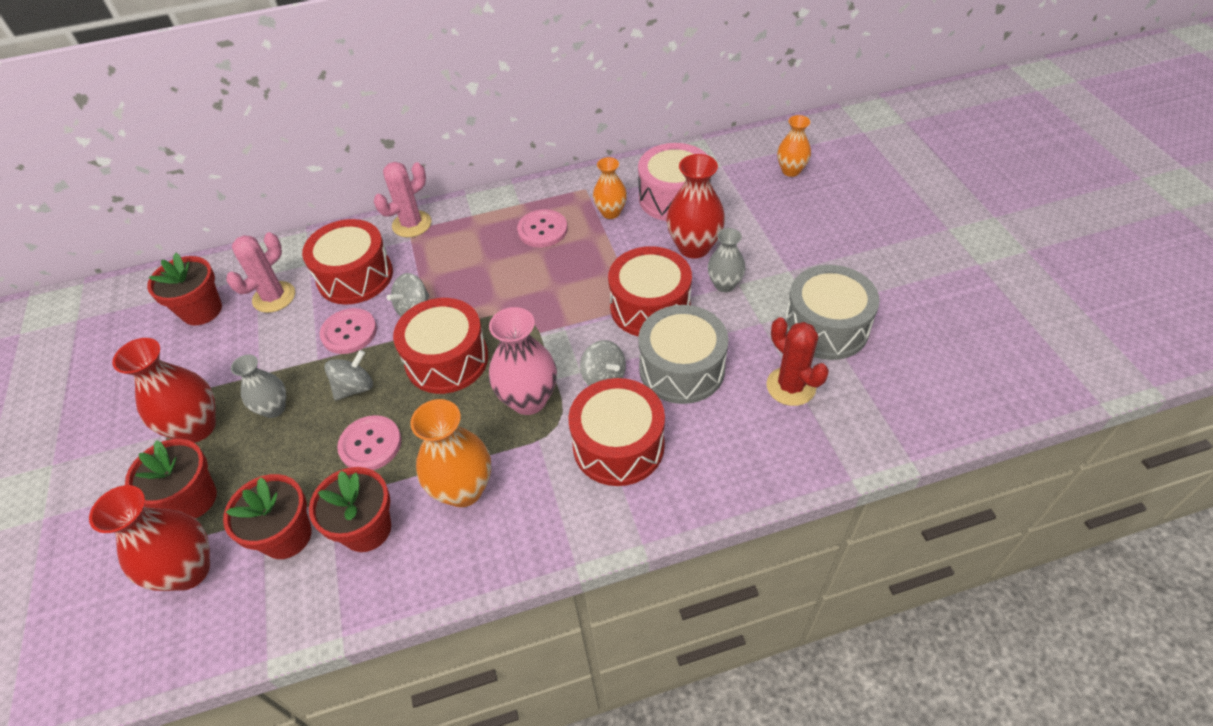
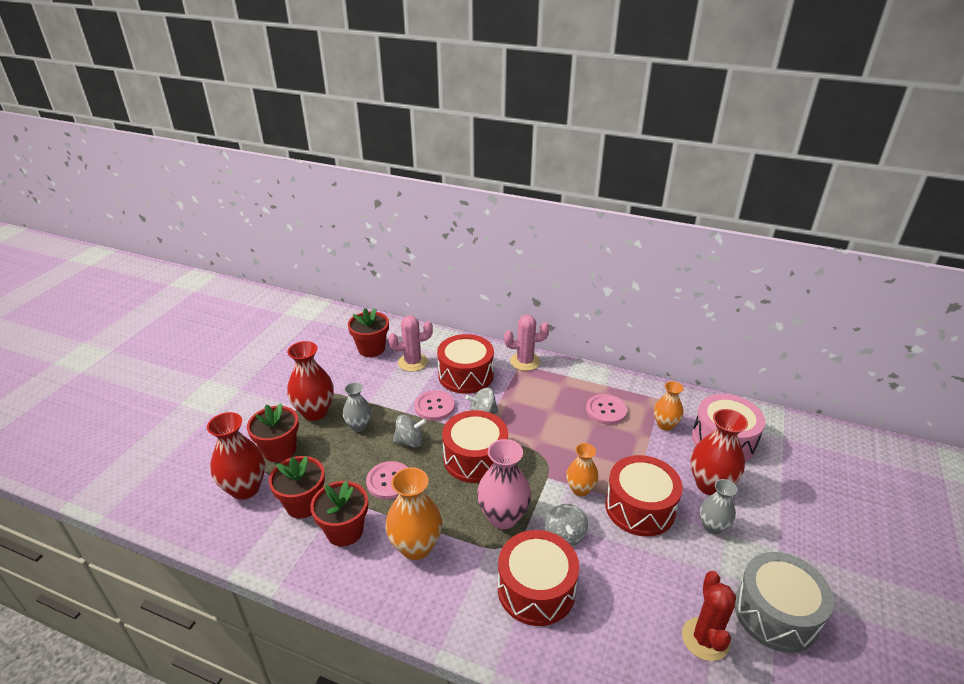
camera: 35 degrees right, 15 degrees down
grey drum [638,305,728,404] -> none
orange vase [777,115,811,177] -> orange vase moved to [566,443,599,496]

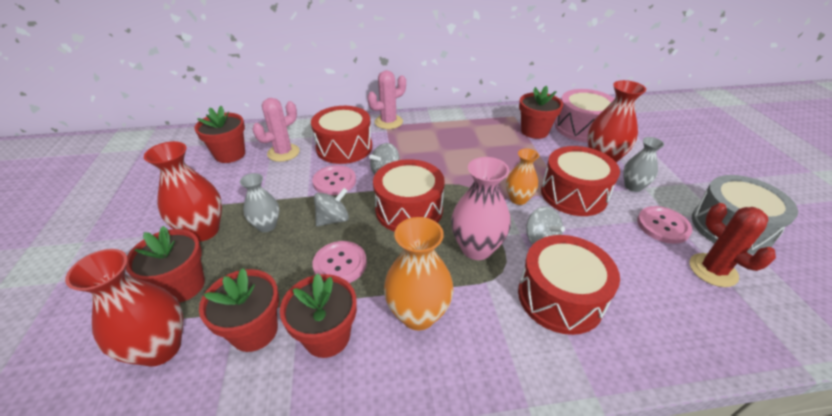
camera: 30 degrees left, 5 degrees up
pink button [586,394,627,425] -> pink button moved to [637,206,692,244]
orange vase [654,381,684,431] -> red flower pot [519,85,563,139]

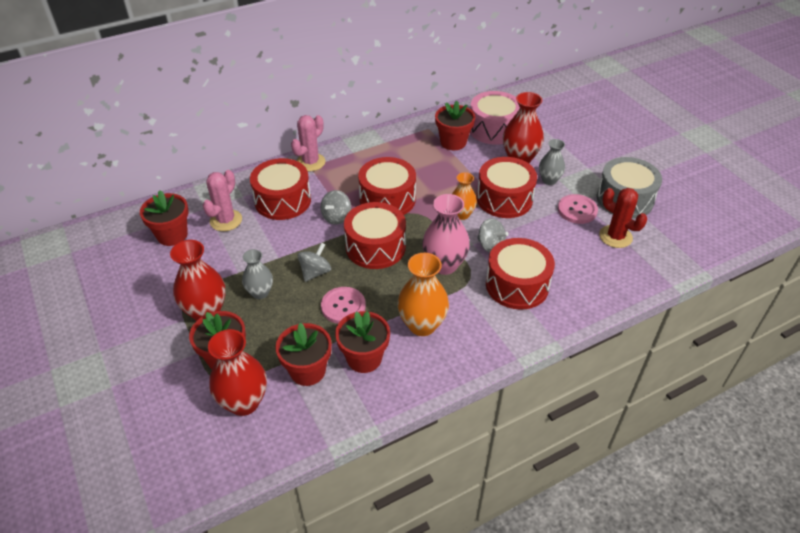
camera: 20 degrees left, 5 degrees up
pink button [312,165,356,195] -> none
none -> red drum [358,157,416,215]

